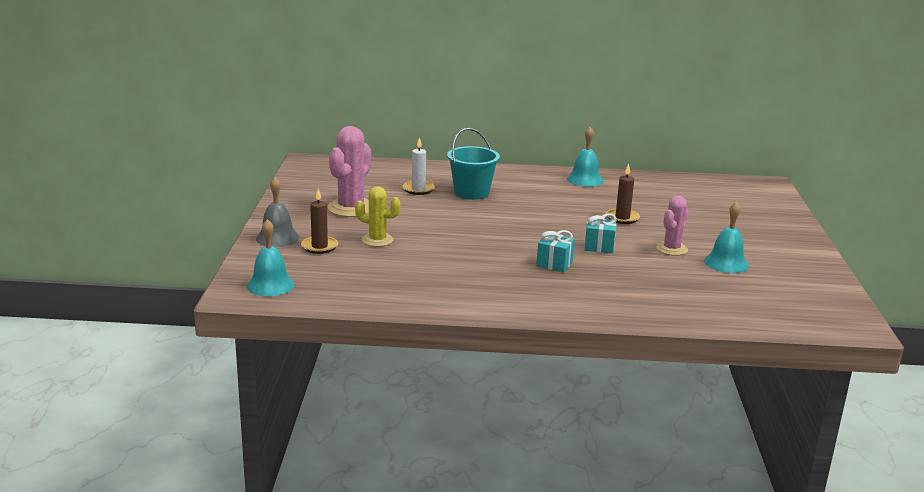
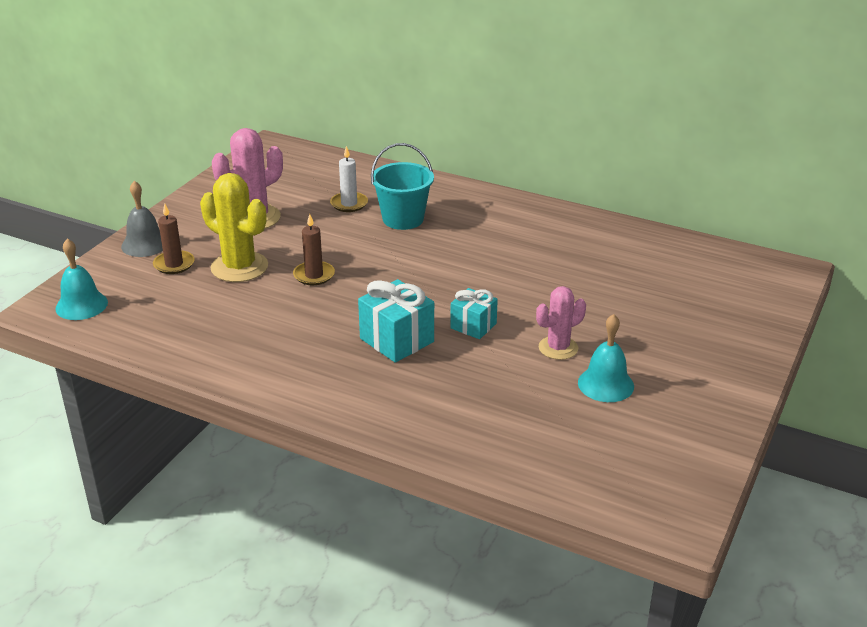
camera: 25 degrees right, 10 degrees up
yellow cactus [355,186,401,247] -> yellow cactus [200,173,268,282], size x1.60
turquoise gift [536,230,575,272] -> turquoise gift [358,279,434,363], size x1.56
turquoise bell [567,127,603,187] -> none
brown candle [606,164,640,224] -> brown candle moved to [293,214,335,285]

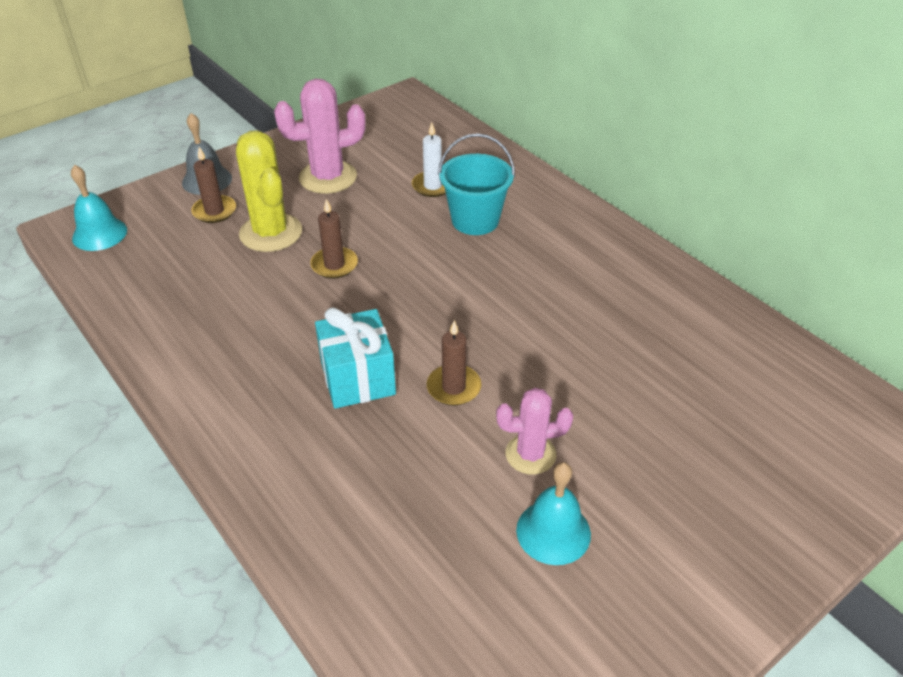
camera: 25 degrees right, 10 degrees up
turquoise gift [450,288,498,339] -> brown candle [427,320,481,406]

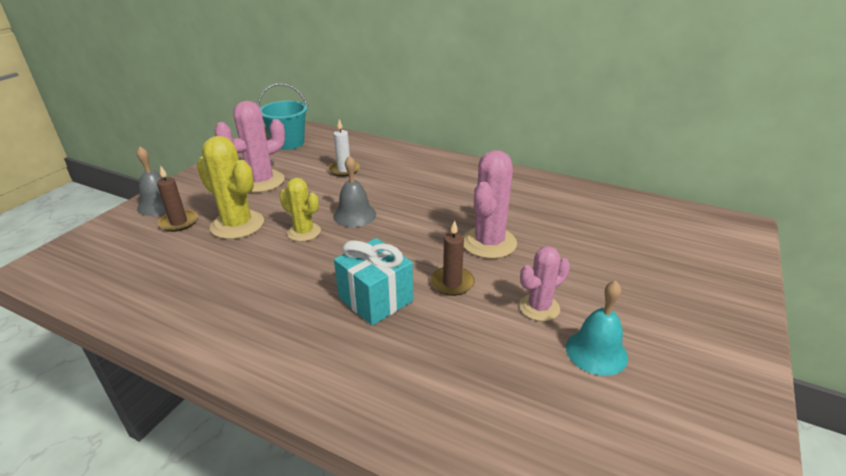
camera: 25 degrees left, 10 degrees down
turquoise bell [71,165,127,251] -> none
brown candle [310,199,358,279] -> yellow cactus [279,178,321,242]
turquoise bucket [438,133,515,235] -> turquoise bucket moved to [258,83,308,150]
none -> grey bell [333,155,376,227]
none -> pink cactus [463,150,517,259]

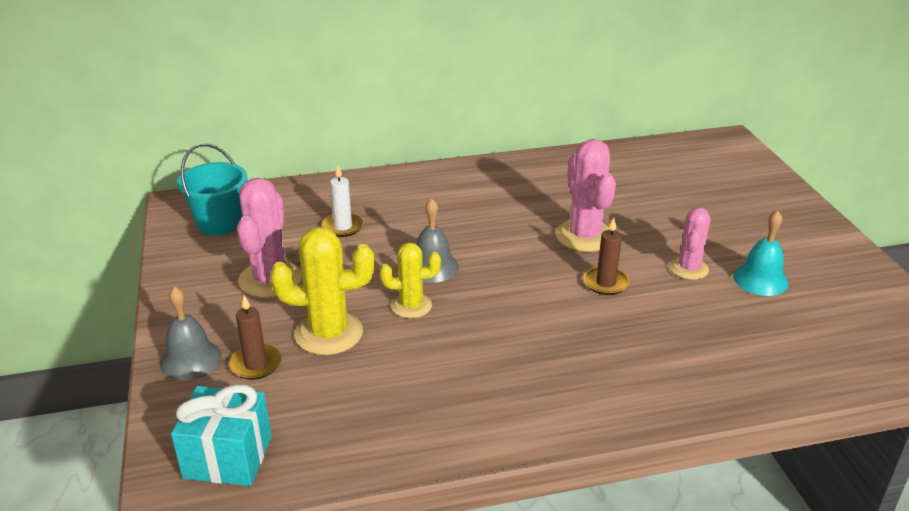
camera: 40 degrees left, 0 degrees up
turquoise gift [334,238,413,326] -> turquoise gift moved to [171,384,272,486]

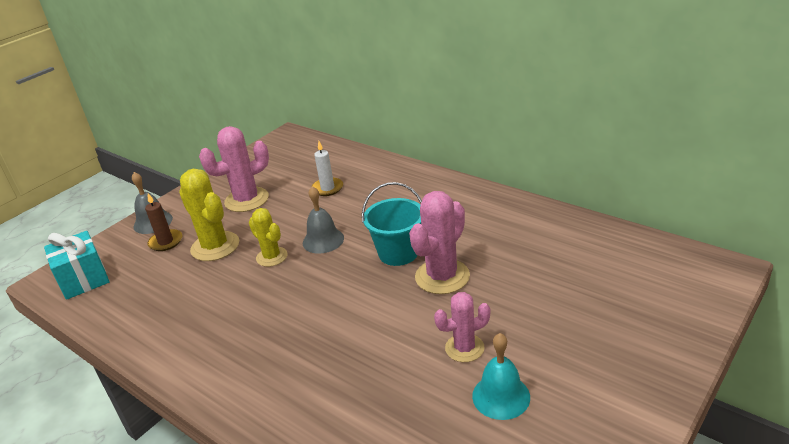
camera: 55 degrees right, 0 degrees up
turquoise bucket [177,144,247,236] -> turquoise bucket moved to [362,182,422,266]
brown candle [583,218,630,295] -> none

